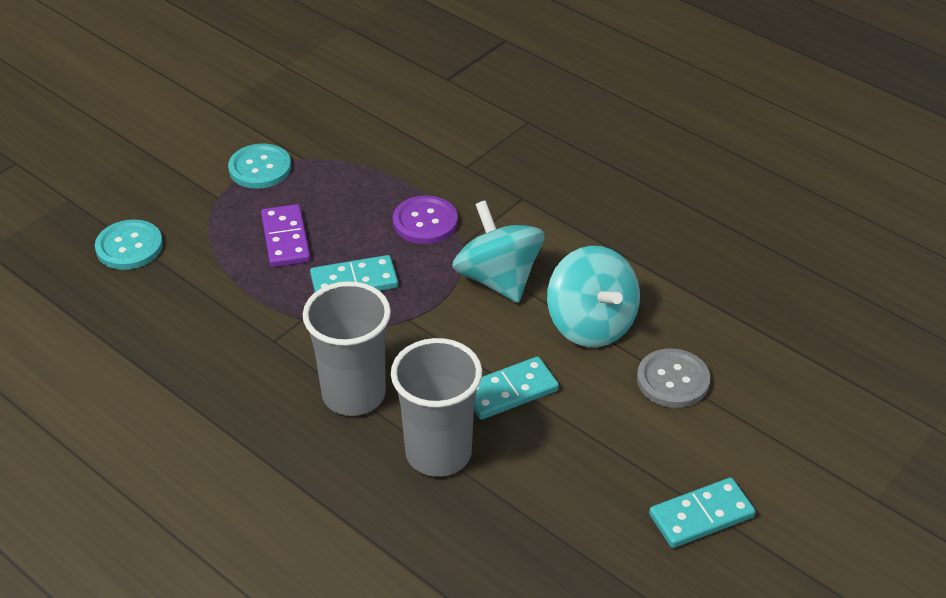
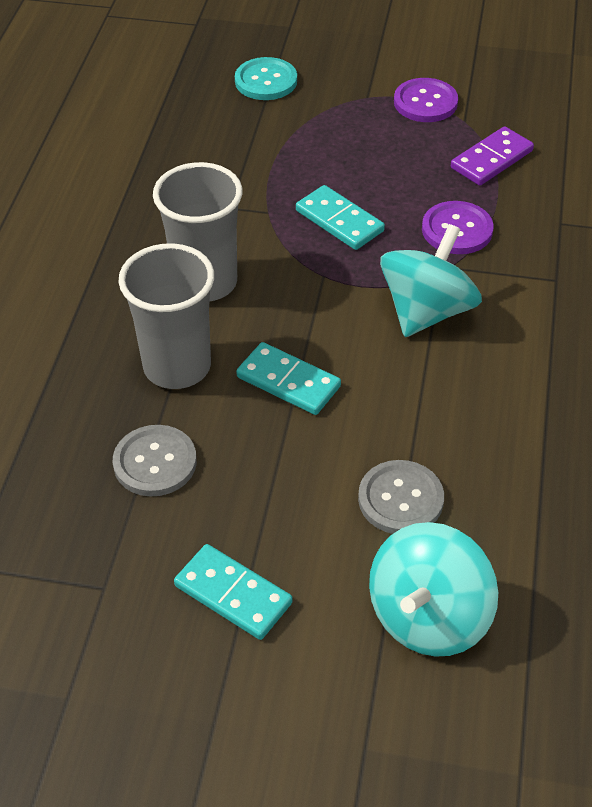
camera: 60 degrees right, 5 degrees up
turquoise button [228,143,291,189] -> purple button [394,78,458,122]
purple domino [261,204,311,267] -> purple domino moved to [451,126,534,186]
turquoise spinning top [547,246,640,347] -> turquoise spinning top moved to [369,522,498,657]
none -> grey button [113,425,197,497]

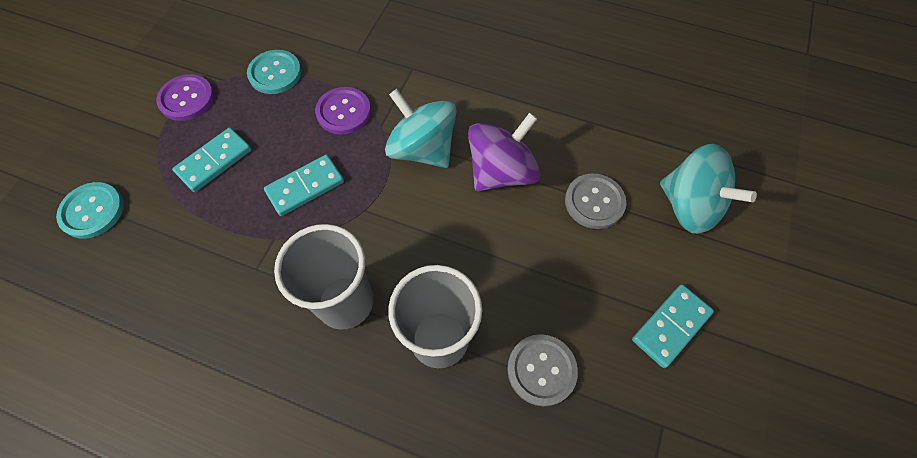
camera: 80 degrees left, 15 degrees up
turquoise domino [236,342,341,415] -> turquoise domino moved to [172,128,252,192]
purple domino [451,126,534,186] -> turquoise button [247,50,301,94]
none -> purple spinning top [468,113,540,191]

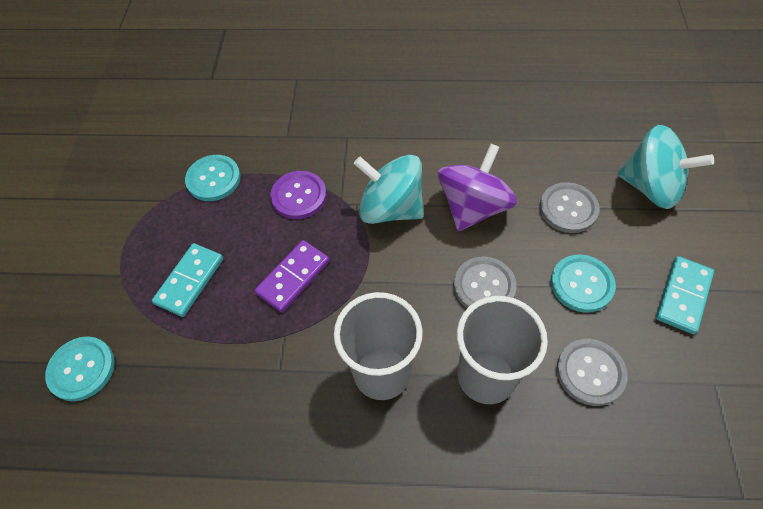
camera: 15 degrees left, 5 degrees down
purple button [156,74,214,121] -> none
turquoise domino [264,155,344,216] -> purple domino [255,240,330,312]
none -> grey button [454,256,516,308]
none -> turquoise button [551,254,616,313]

